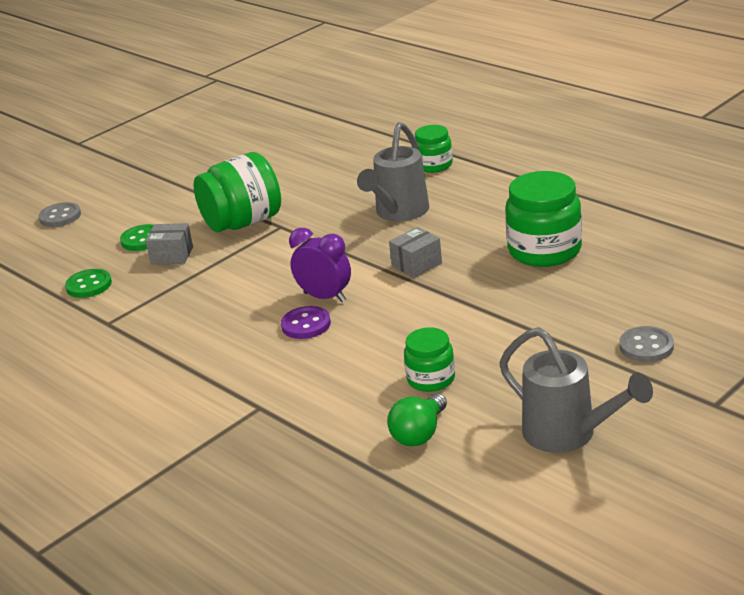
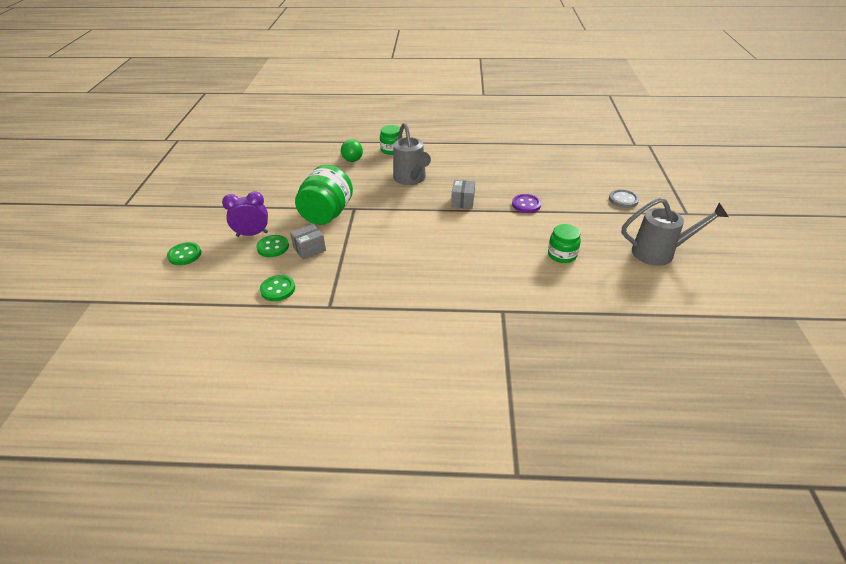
camera: 45 degrees left, 10 degrees up
grey button [38,202,81,227] -> green button [167,242,201,265]
purple button [281,306,331,339] -> purple button moved to [512,194,541,213]
purple clock [289,228,351,302] -> purple clock moved to [222,191,268,237]
green light bulb [387,394,447,446] -> green light bulb moved to [341,139,363,162]
green jar [505,171,582,267] -> none

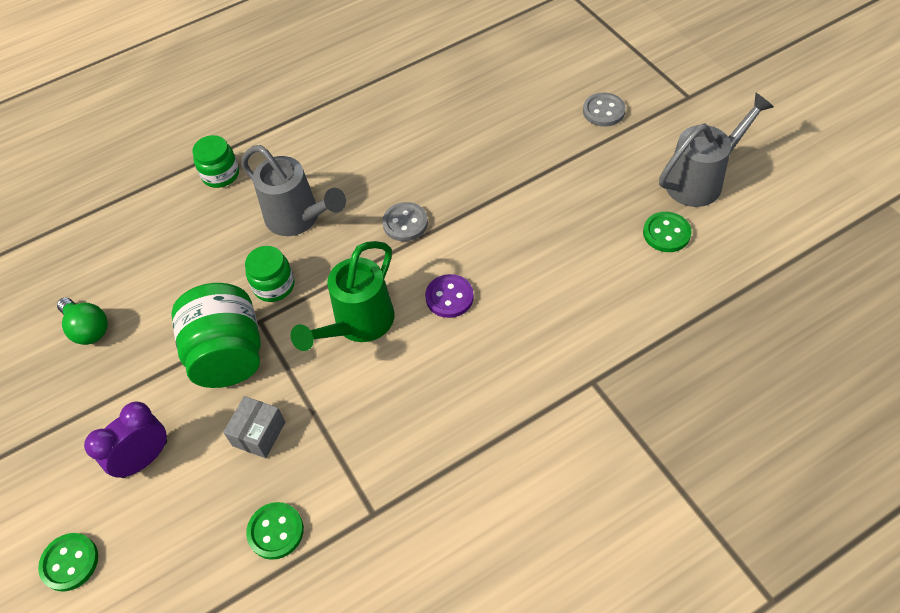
camera: 30 degrees left, 15 degrees up
green button [256,235,289,257] -> green button moved to [643,212,692,252]
green light bulb [341,139,363,162] -> green light bulb moved to [57,298,108,345]
grey box [451,180,475,209] -> grey button [382,202,428,241]
purple button [512,194,541,213] -> purple button moved to [425,274,474,318]
green jar [548,224,581,263] -> green jar moved to [245,246,295,302]
none -> green watering can [291,241,394,351]

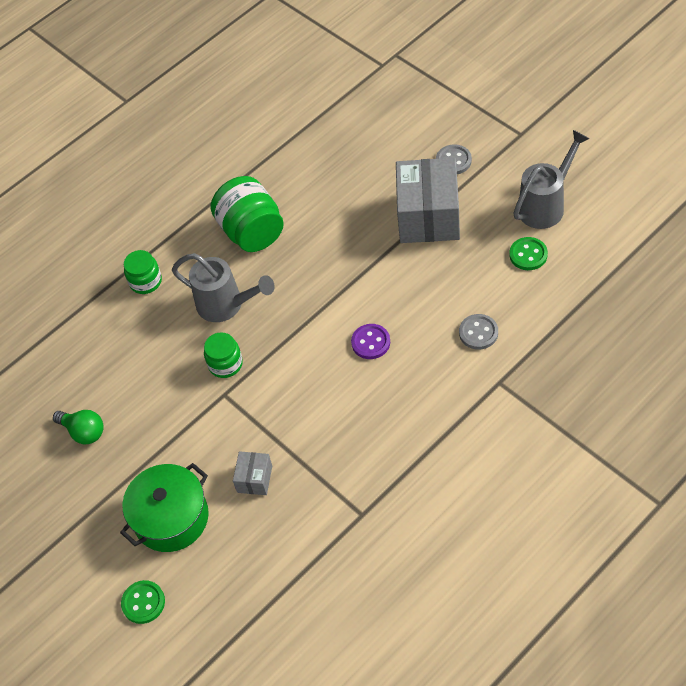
camera: 10 degrees left, 0 degrees up
purple clock [84,401,167,478] -> green pot [120,463,209,552]
green jar [171,283,261,388] -> green jar moved to [211,176,284,252]
green button [246,502,304,560] -> none
green watering can [291,241,394,351] -> none
grey button [382,202,428,241] -> grey button moved to [459,314,498,350]
none -> grey box [396,158,460,243]

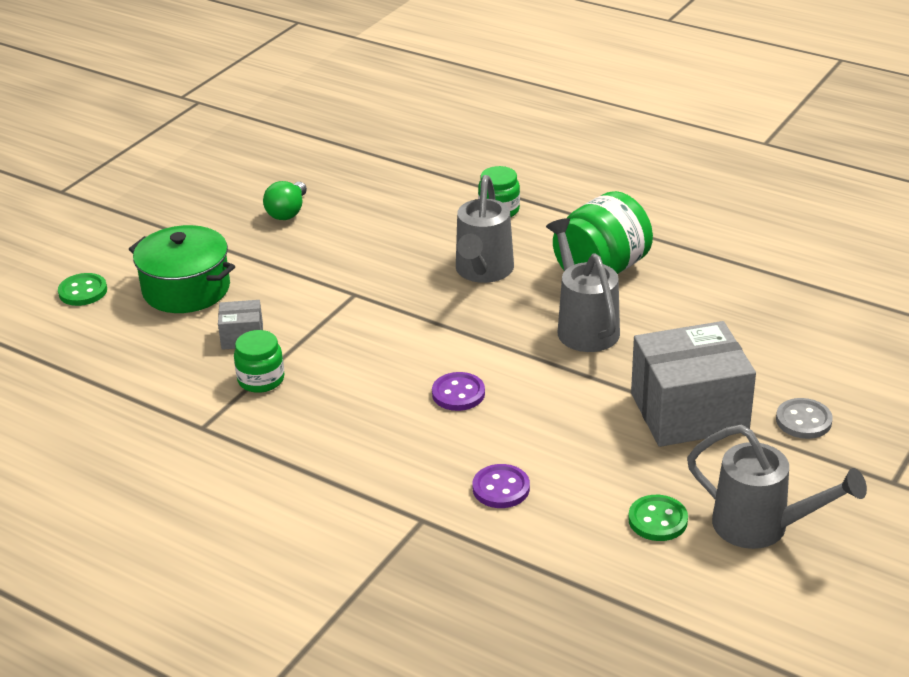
camera: 70 degrees right, 20 degrees down
green jar [204,332,243,378] -> green jar moved to [234,330,284,393]
grey button [459,314,498,350] -> purple button [473,464,530,508]
none -> grey watering can [546,218,620,352]

